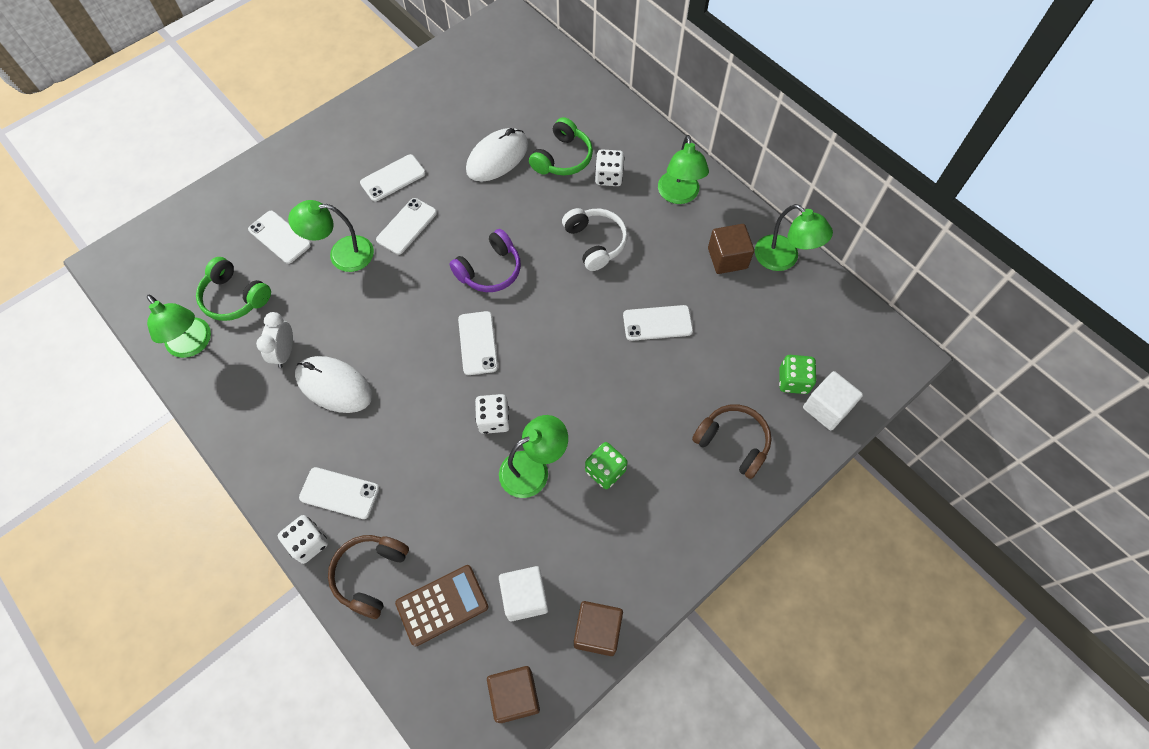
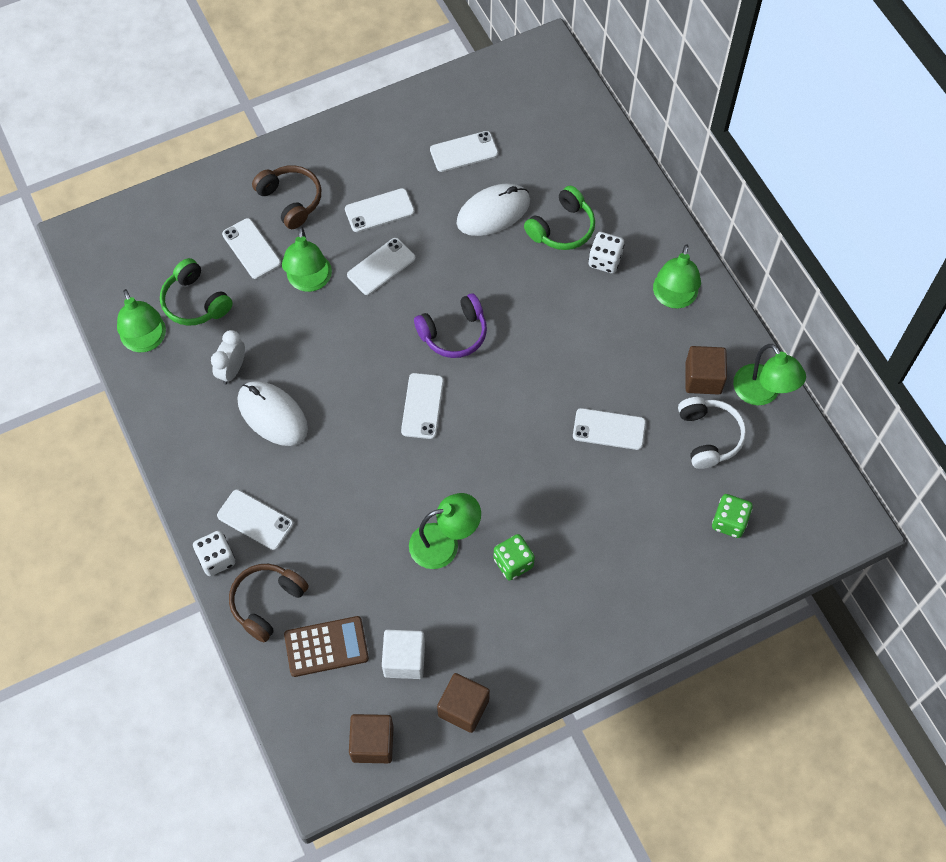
camera: 15 degrees right, 0 degrees up
green lamp [288,200,374,272] -> green lamp turned 105 degrees counterclockwise [282,227,332,292]
white dice [475,394,510,434] -> none
white headphones [562,208,628,271] -> white headphones moved to [678,397,746,469]
brown headphones [692,404,772,479] -> brown headphones moved to [252,165,321,229]
white cube [803,371,863,431] -> none
none -> white phone [430,131,498,172]

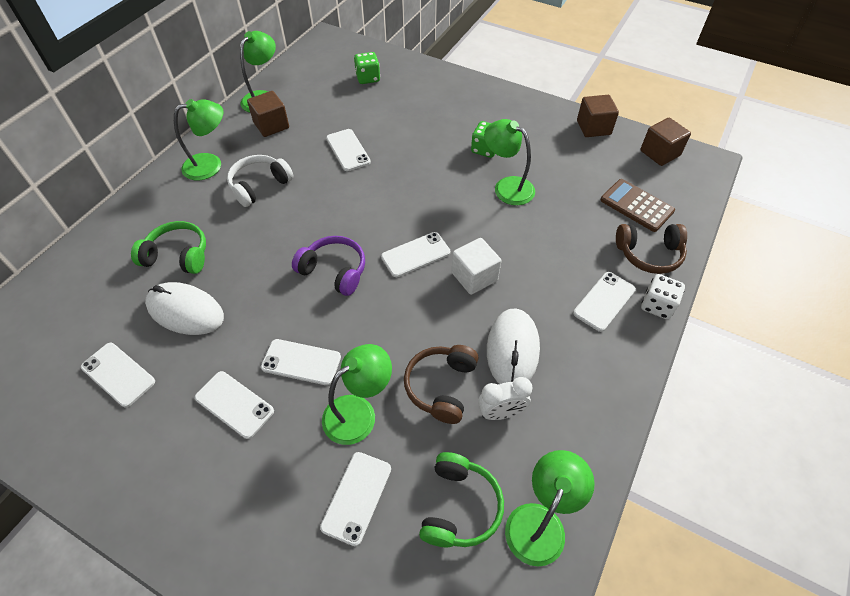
camera: 125 degrees left, 10 degrees down
white phone [217,490,293,550] -> white phone turned 45 degrees clockwise [573,272,636,332]
brown headphones [252,165,321,229] -> brown headphones moved to [404,345,479,424]
white cube [382,630,425,679] -> white cube moved to [452,238,501,295]
white dice [589,232,624,273] -> none
white headphones [678,397,746,469] -> white headphones moved to [227,155,293,207]

